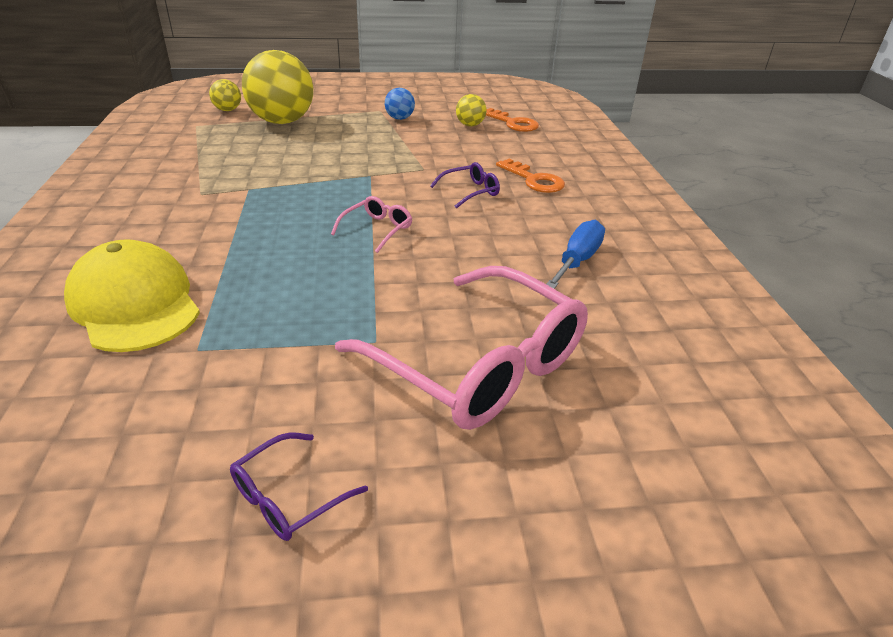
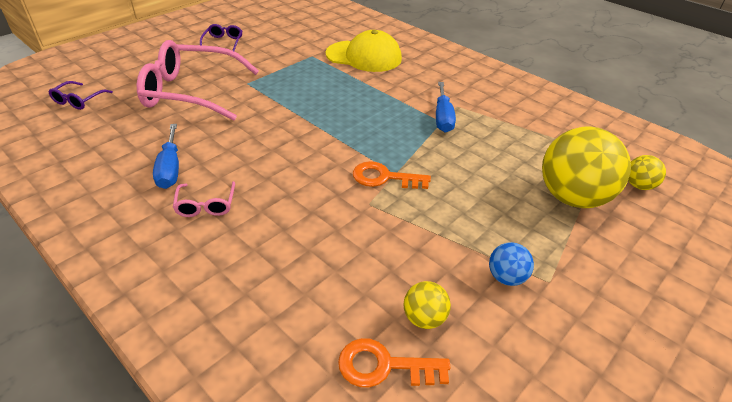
camera: 140 degrees right, 5 degrees up
pink glasses [331,196,412,253] -> pink glasses moved to [173,181,235,217]
purple glasses [430,162,500,209] -> purple glasses moved to [48,81,113,110]
orange key [496,159,565,193] -> orange key moved to [353,161,431,189]
none -> blue screwdriver [436,82,456,133]

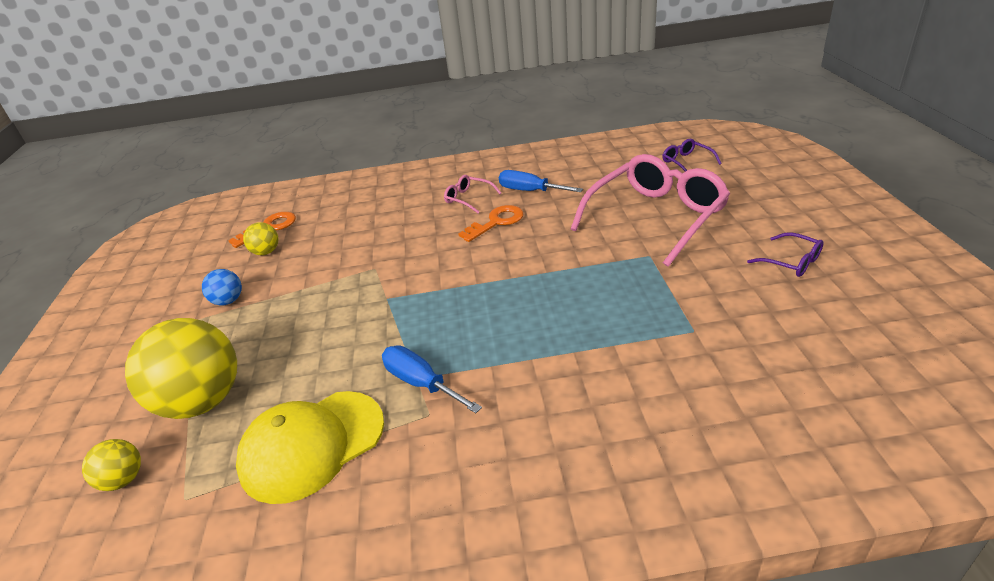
camera: 135 degrees right, 5 degrees down
yellow cap [326,30,402,72] -> yellow cap moved to [236,391,384,504]
orange key [353,161,431,189] -> orange key moved to [458,205,524,242]

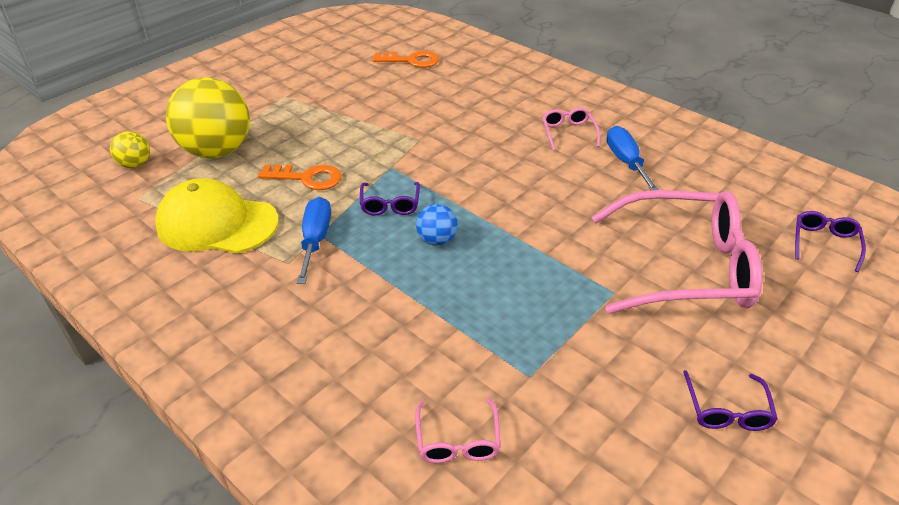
camera: 45 degrees right, 5 degrees up
blue ball [202,269,242,305] -> blue ball moved to [416,204,458,246]
yellow ball [243,222,278,255] -> none
orange key [458,205,524,242] -> orange key moved to [258,164,342,190]
none -> purple glasses [360,182,420,216]
none -> pink glasses [415,398,501,463]

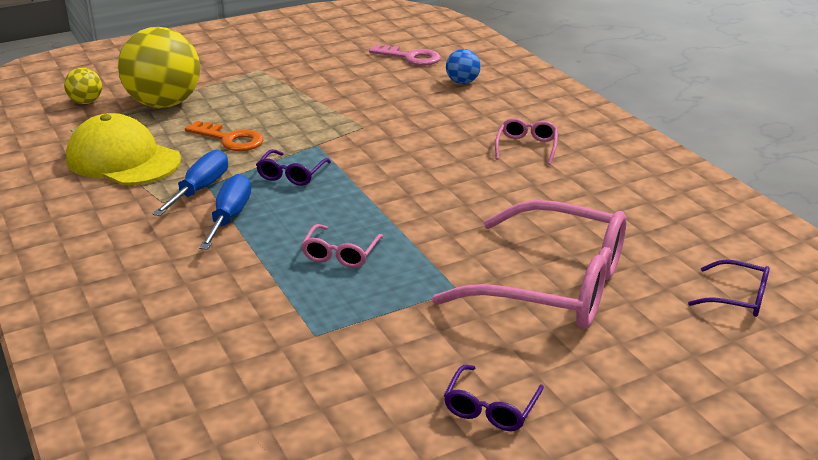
camera: 20 degrees right, 10 degrees down
orange key [373,51,439,68] -> pink key [369,44,441,66]
pink glasses [415,398,501,463] -> pink glasses moved to [301,224,383,268]
blue ball [416,204,458,246] -> blue ball moved to [446,49,481,84]
blue screwdriver [606,126,659,190] -> blue screwdriver moved to [199,174,251,250]
purple glasses [795,211,866,272] -> purple glasses turned 75 degrees clockwise [688,259,770,317]

